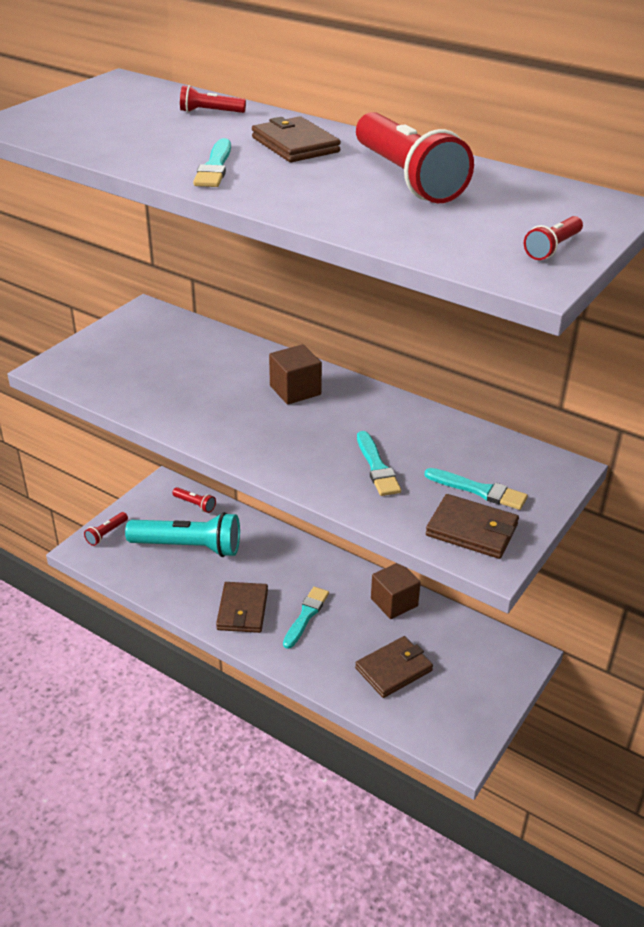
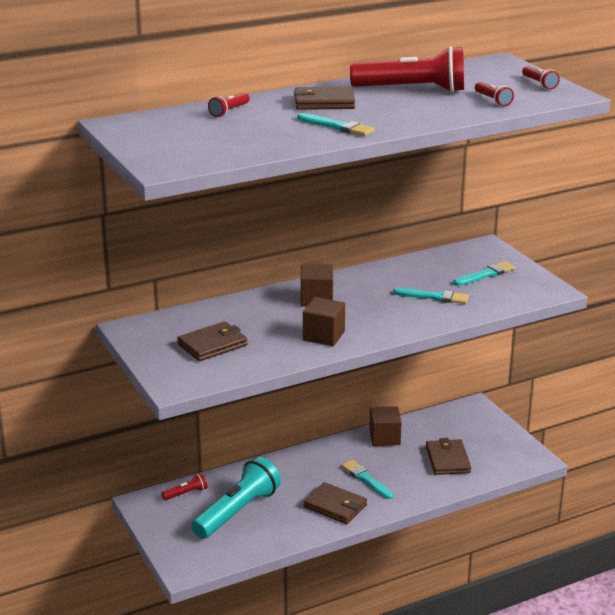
camera: 60 degrees left, 10 degrees down
red flashlight [84,512,128,546] -> red flashlight moved to [475,82,514,106]
brown wallet [426,494,519,559] -> brown wallet moved to [177,321,248,361]
none -> brown cube [303,297,345,346]

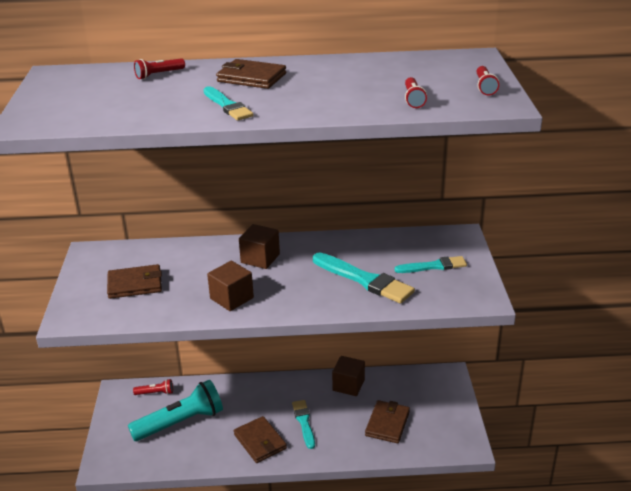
camera: 25 degrees right, 5 degrees up
red flashlight [350,46,464,92] -> none
turquoise brush [393,288,469,304] -> turquoise brush [313,253,415,303], size x1.59

